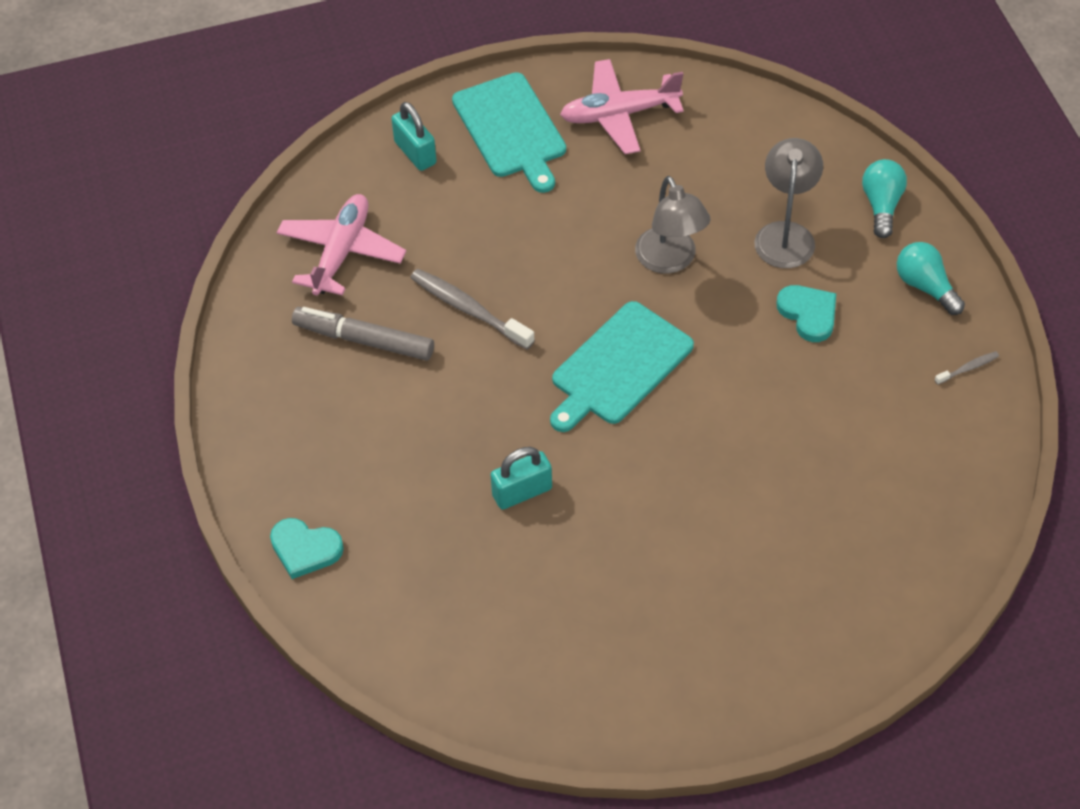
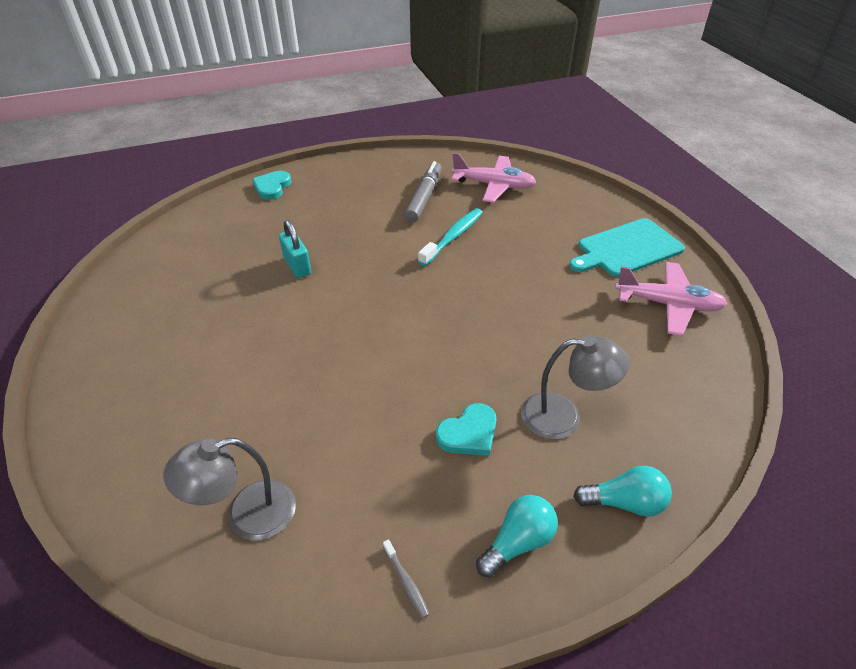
camera: 85 degrees right, 10 degrees down
turquoise padlock [391,102,437,171] -> none
grey toothbrush [410,269,535,350] -> turquoise toothbrush [418,208,483,266]
turquoise cutting board [550,301,694,432] -> none
pink plane [560,59,684,154] -> pink plane turned 120 degrees clockwise [615,262,727,336]
grey lamp [635,176,710,274] -> grey lamp moved to [163,438,296,540]

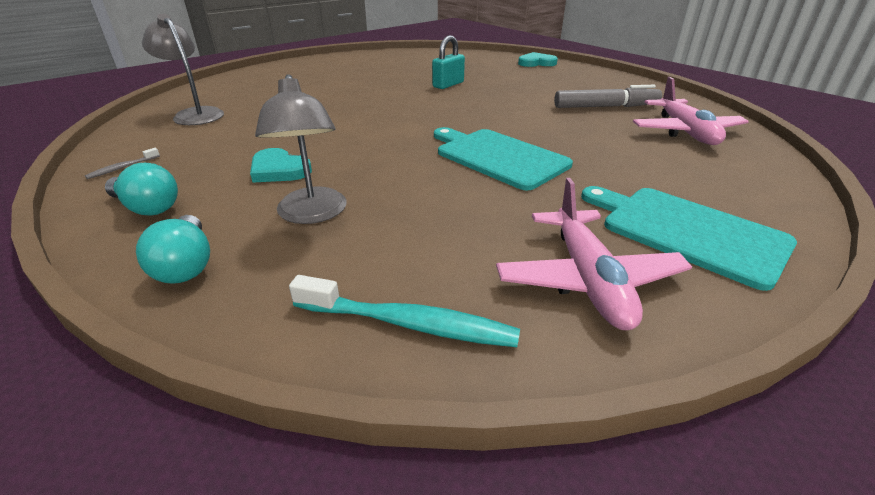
camera: 70 degrees right, 10 degrees down
turquoise toothbrush [418,208,483,266] -> turquoise toothbrush moved to [289,275,520,347]
none -> turquoise cutting board [434,127,573,190]

